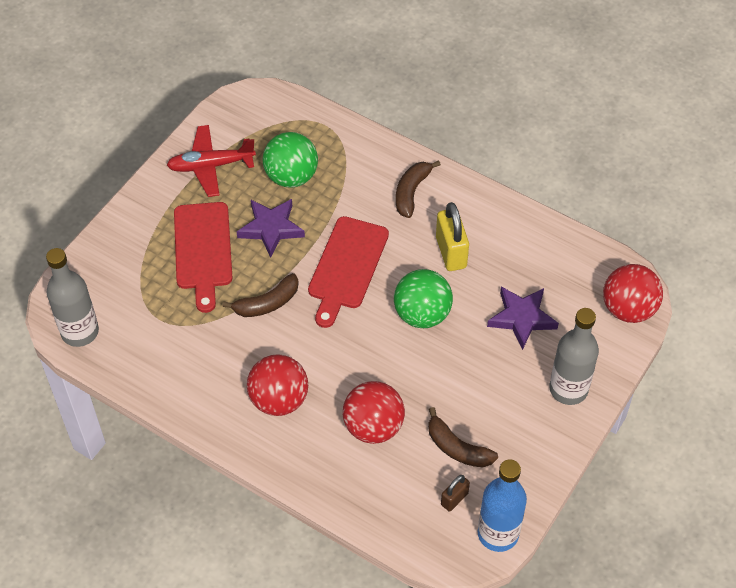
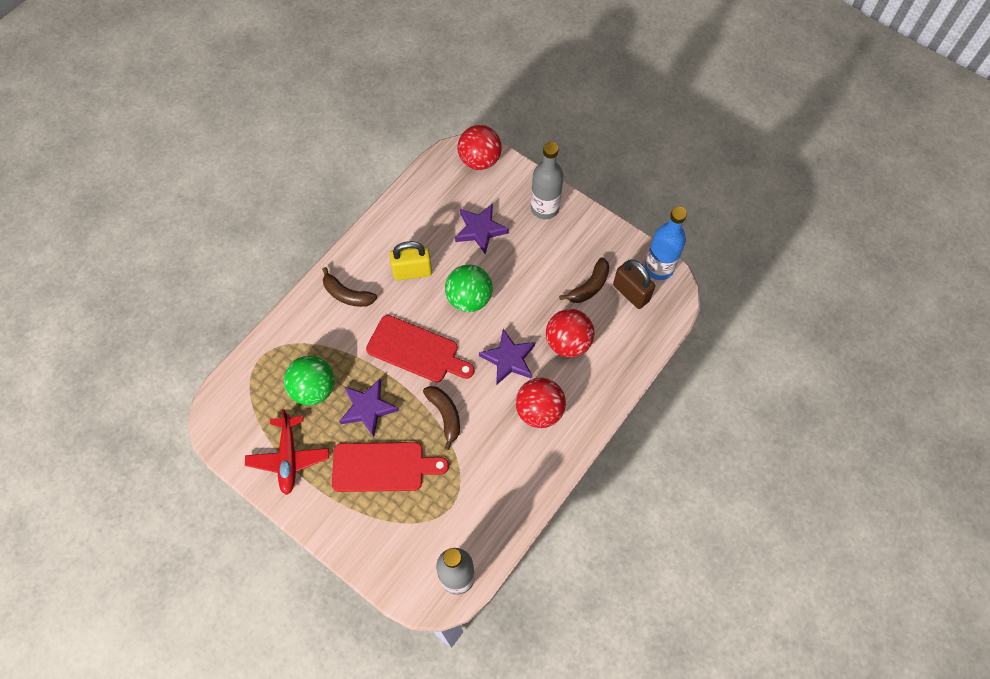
camera: 85 degrees left, 10 degrees up
brown padlock [441,475,470,512] -> brown padlock [613,259,655,309], size x1.77
none -> purple star [479,329,535,385]

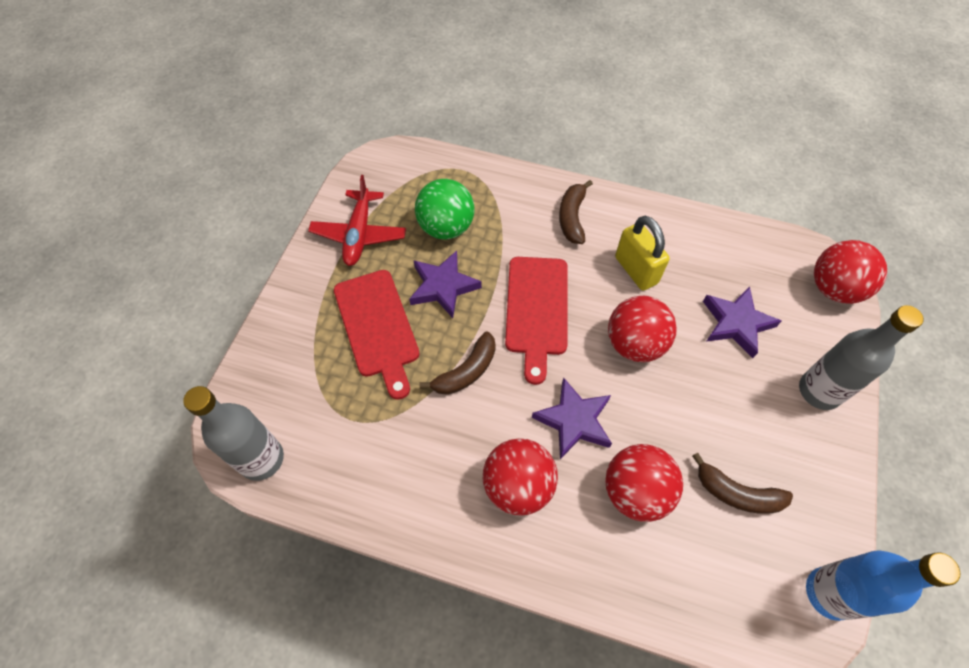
camera: 70 degrees right, 5 degrees down
red plane [245,409,329,495] -> red plane turned 60 degrees counterclockwise [308,175,406,266]
green ball [445,265,493,312] -> red ball [608,296,677,362]
brown padlock [613,259,655,309] -> none

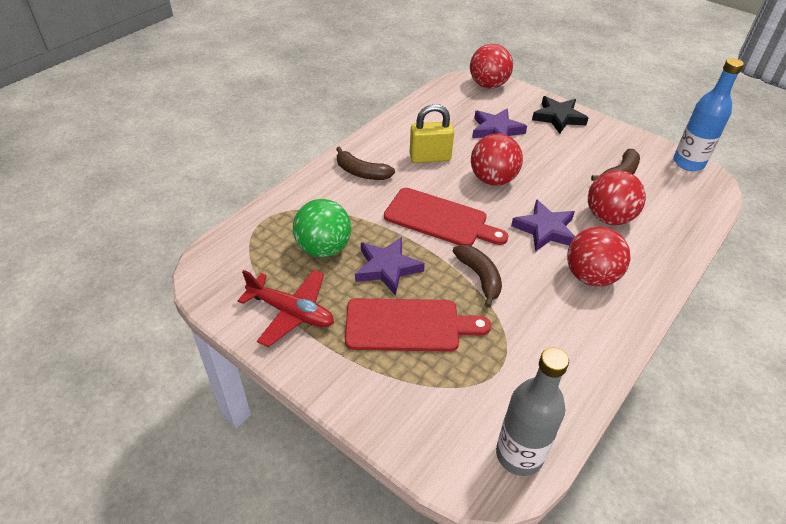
camera: 70 degrees left, 15 degrees down
grey bottle [799,305,924,410] -> black star [532,96,588,134]

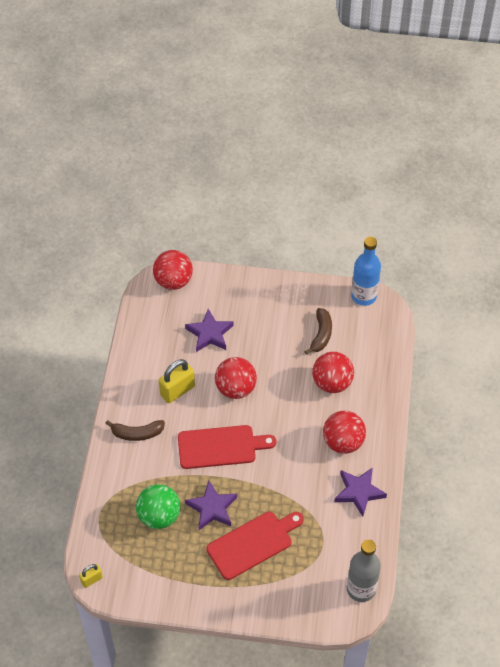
camera: 30 degrees left, 10 degrees up
red plane [238,269,334,347] -> none
brown banana [453,245,502,308] -> none
purple star [511,199,575,252] -> purple star moved to [334,467,387,517]
black star [532,96,588,134] -> none
none -> yellow padlock [79,564,103,588]

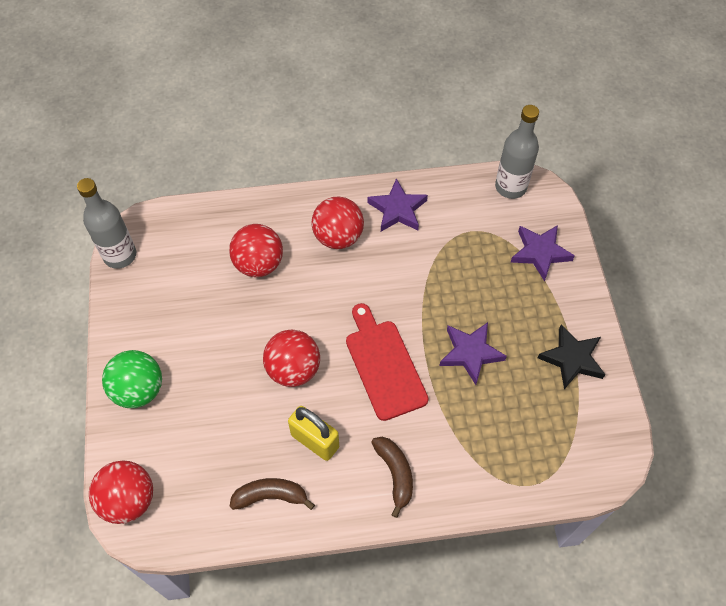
camera: 105 degrees left, 5 degrees up
yellow padlock [79,564,103,588] -> none
green ball [136,484,181,529] -> green ball moved to [102,350,162,408]
purple star [185,309,234,352] -> purple star moved to [511,225,575,281]
red cutting board [207,511,304,580] -> none
brown banana [304,308,332,355] -> brown banana moved to [230,478,315,510]
blue bottle [351,237,381,306] -> grey bottle [77,178,136,269]
none -> black star [538,325,606,389]

